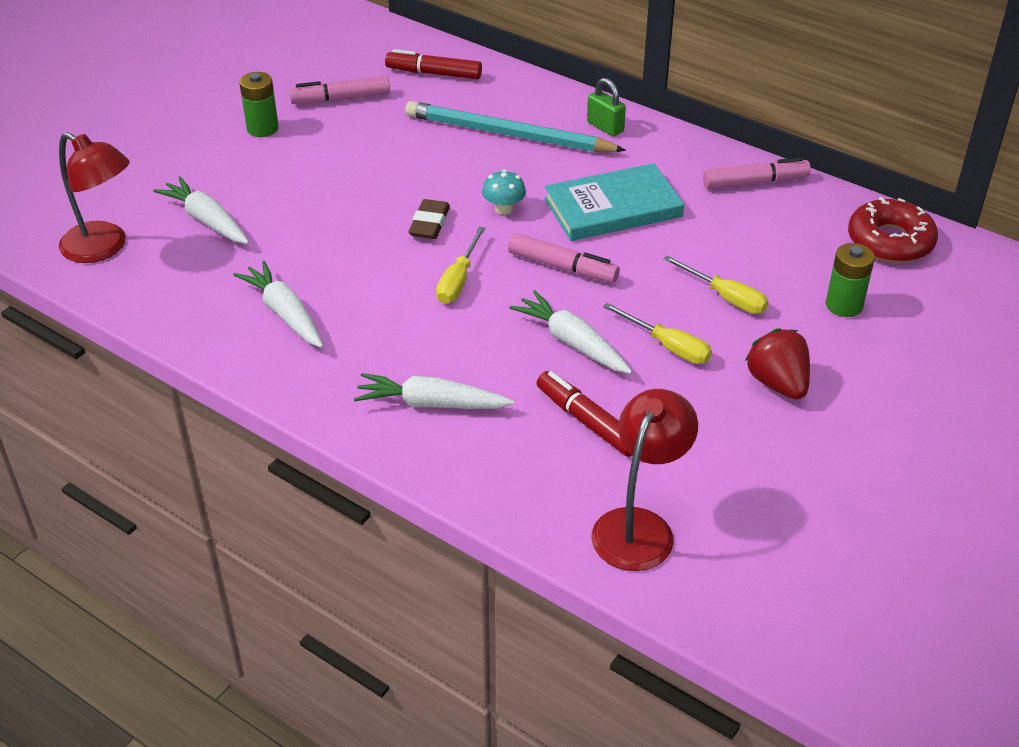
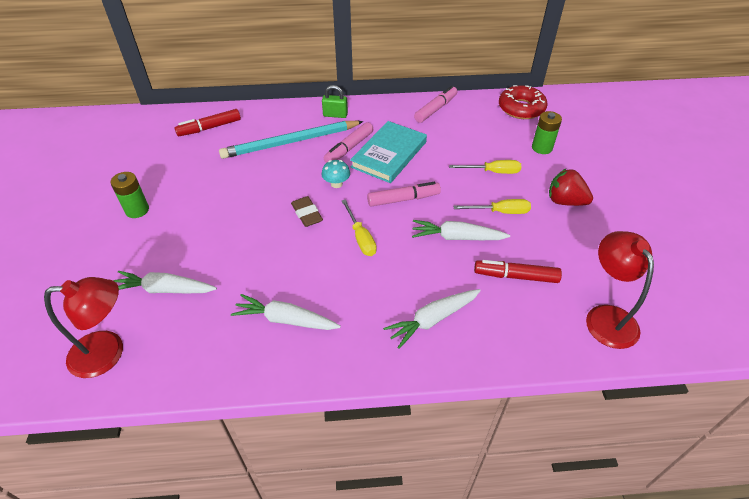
camera: 40 degrees left, 5 degrees up
pink marker [289,76,390,104] -> pink marker moved to [324,122,373,163]

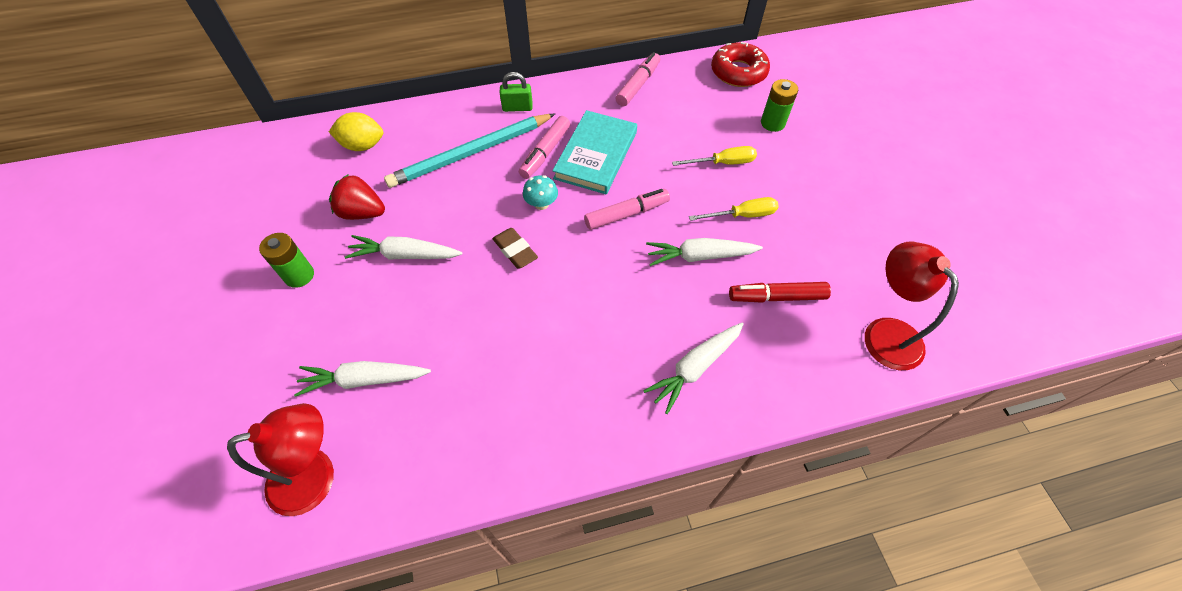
camera: 10 degrees left, 10 degrees up
red marker [175,109,241,136] -> yellow lemon [329,112,383,151]
white carrot [231,294,341,330] -> white carrot moved to [344,235,462,260]
yellow screwdriver [342,199,377,256] -> none
red strawberry [549,169,593,206] -> red strawberry moved to [329,174,385,220]

